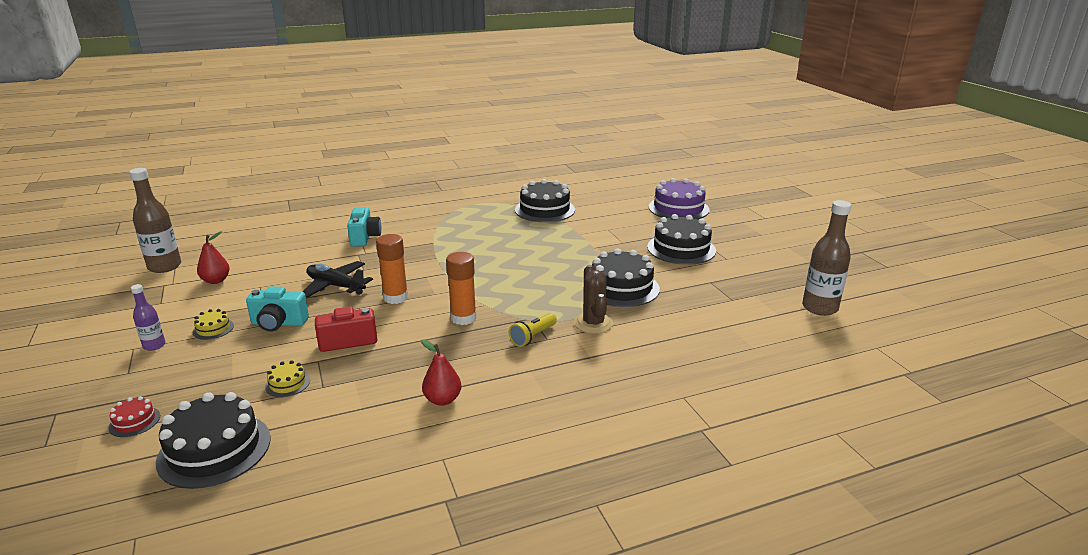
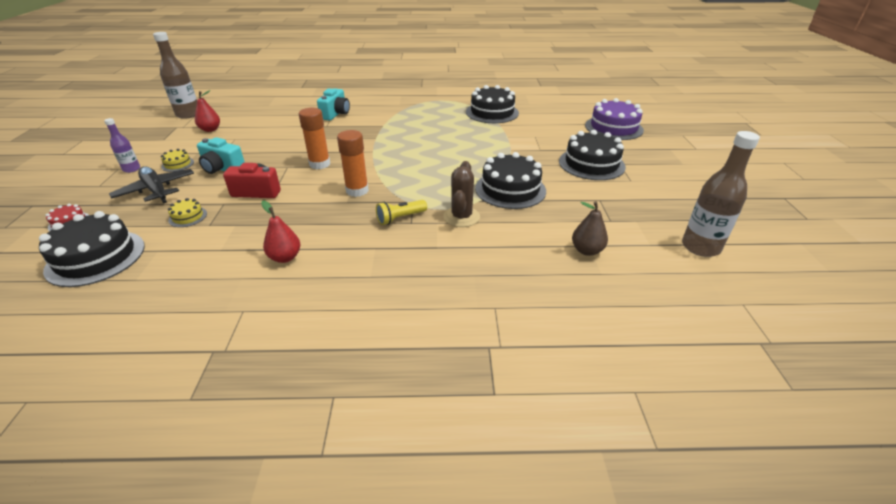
camera: 20 degrees right, 10 degrees up
black plane [302,261,373,298] -> black plane moved to [109,166,194,203]
none -> brown pear [572,201,608,256]

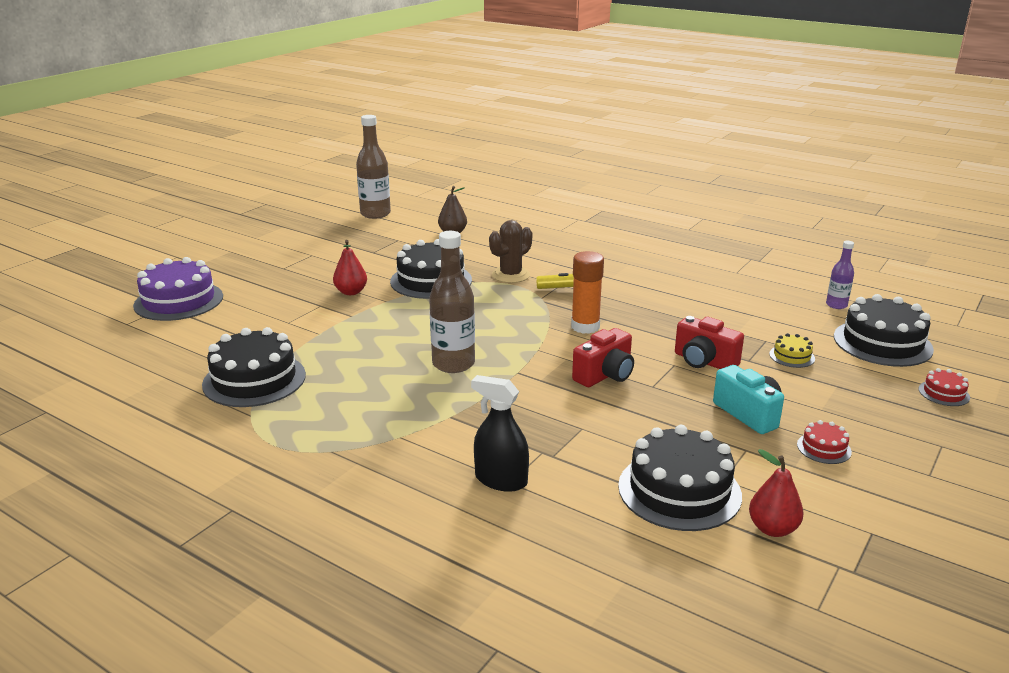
camera: 145 degrees left, 10 degrees down
purple bottle [104,118,140,173] -> purple bottle moved to [826,241,854,309]
black plane [109,166,194,203] -> none
brown bottle [153,32,197,119] -> brown bottle moved to [429,231,475,373]
yellow cake [161,149,194,172] -> red cake [797,420,852,464]
red pear [261,200,301,263] -> red pear moved to [333,240,367,295]
orange glue stick [299,108,330,169] -> red camera [572,328,634,387]
turquoise camera [317,88,350,121] -> black spray bottle [471,375,529,492]
black cake [559,130,626,180] -> black cake moved to [618,425,742,531]

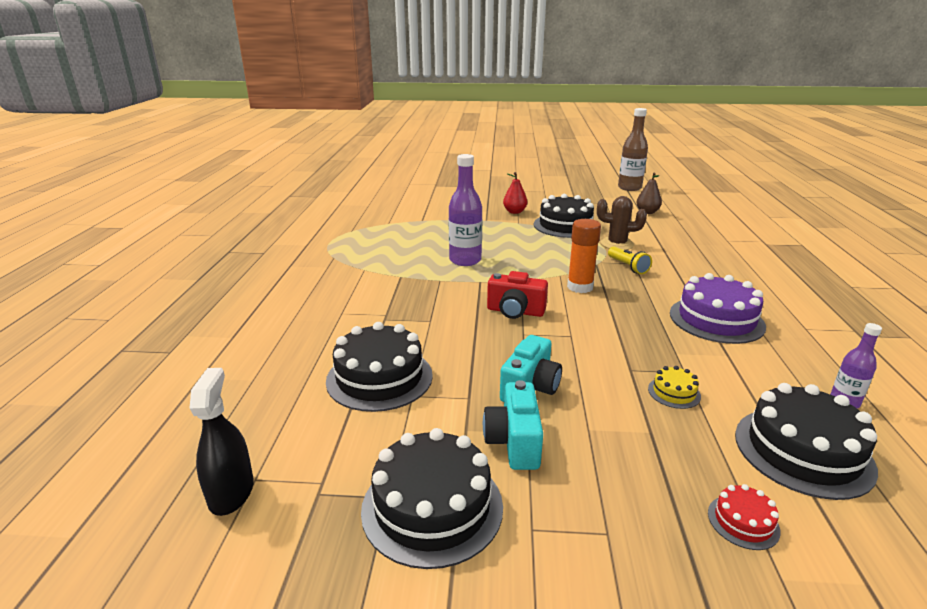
camera: 60 degrees right, 0 degrees up
purple cake [133,257,223,321] -> purple cake moved to [670,273,766,344]
black cake [202,327,306,407] -> black cake moved to [361,428,503,569]
brown bottle [429,231,475,373] -> purple bottle [449,154,482,266]
black spray bottle [471,375,529,492] -> black spray bottle moved to [189,368,254,516]
red camera [675,316,744,369] -> none
red pear [749,449,804,537] -> none
red cake [797,420,852,464] -> turquoise camera [483,380,543,470]

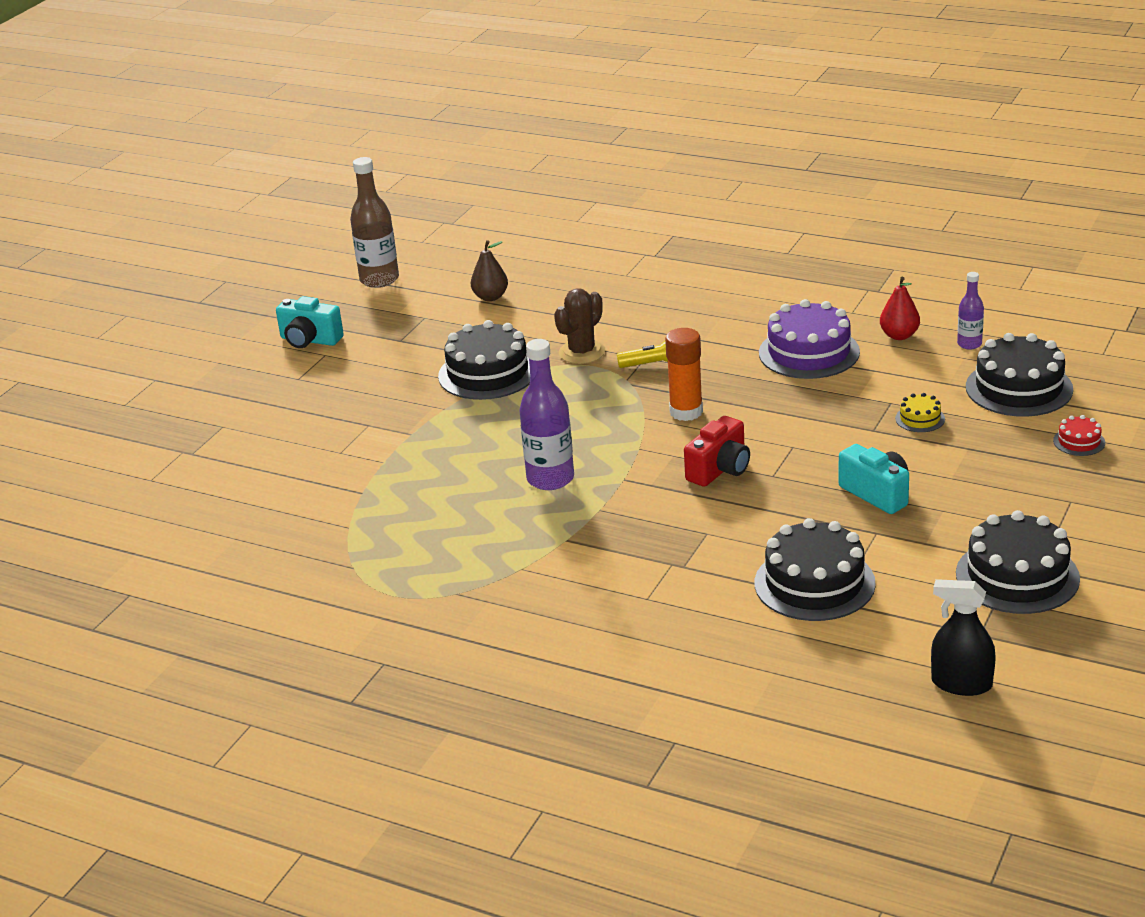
camera: 65 degrees left, 5 degrees up
turquoise camera [483,380,543,470] -> turquoise camera moved to [276,296,344,348]
red pear [503,172,527,214] -> red pear moved to [880,277,920,340]

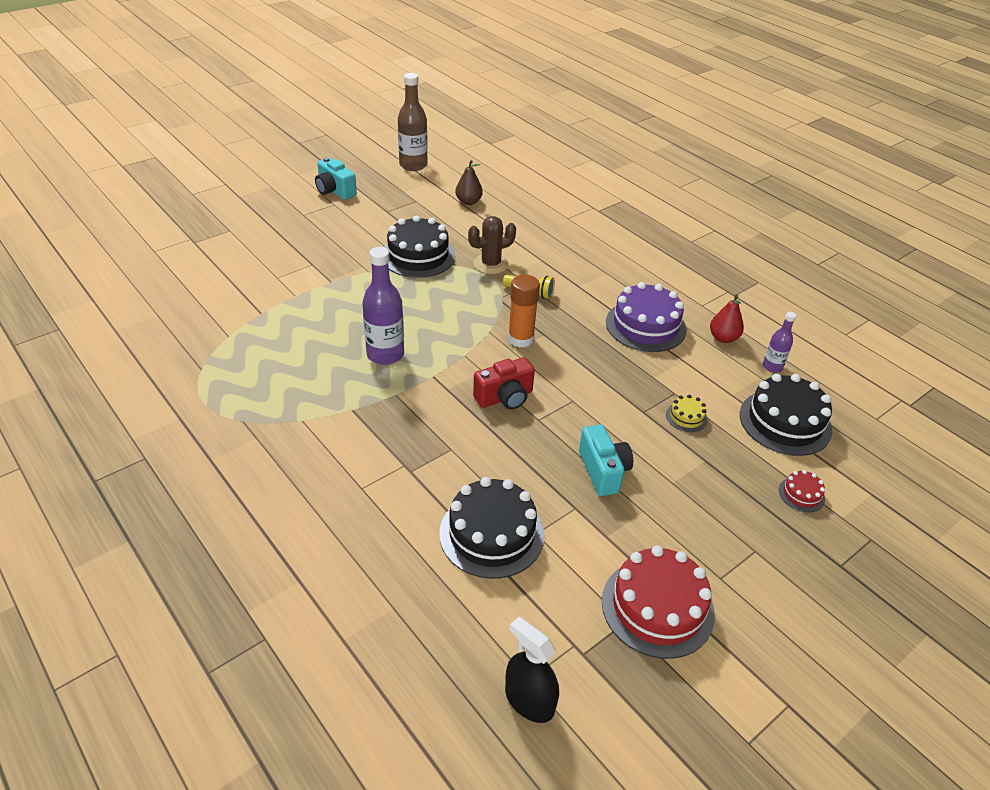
camera: 20 degrees right, 10 degrees up
black cake [956,510,1080,614] -> red cake [602,546,715,659]

